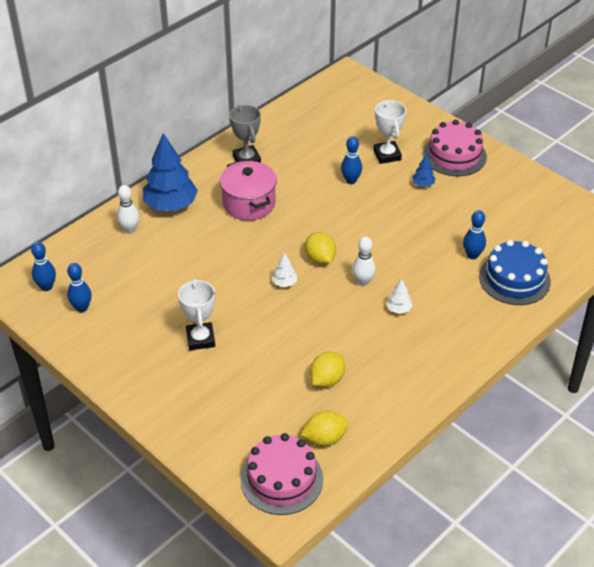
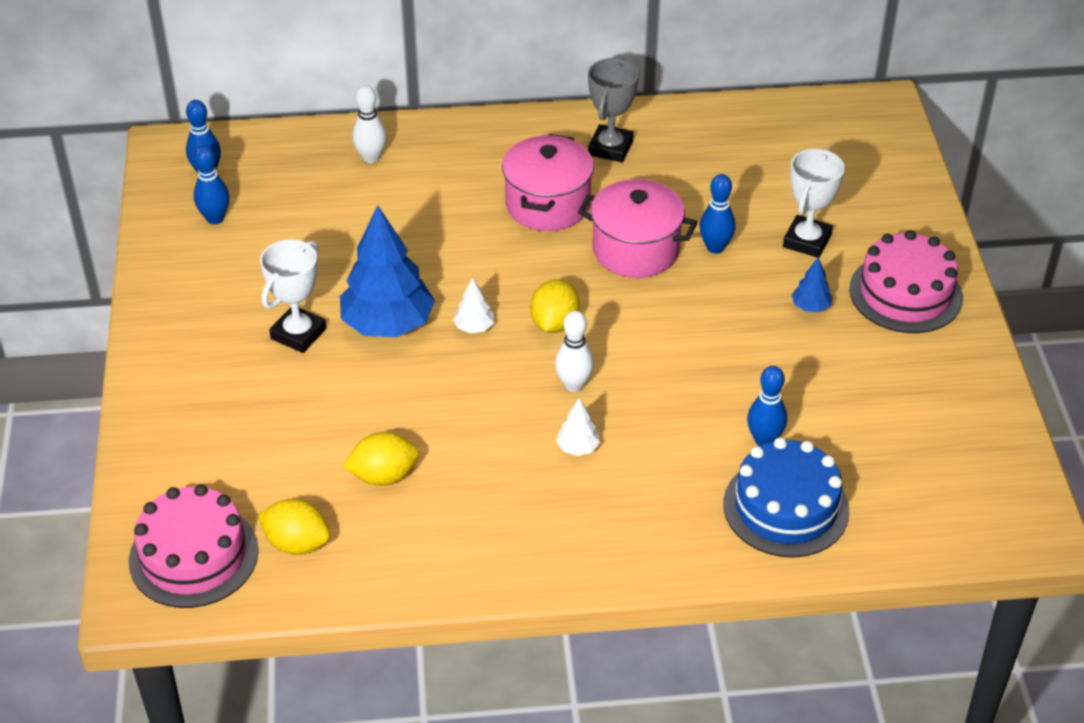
camera: 40 degrees right, 0 degrees up
blue tree [143,133,198,211] -> blue tree moved to [340,205,435,337]
none -> pink pot [578,179,698,278]

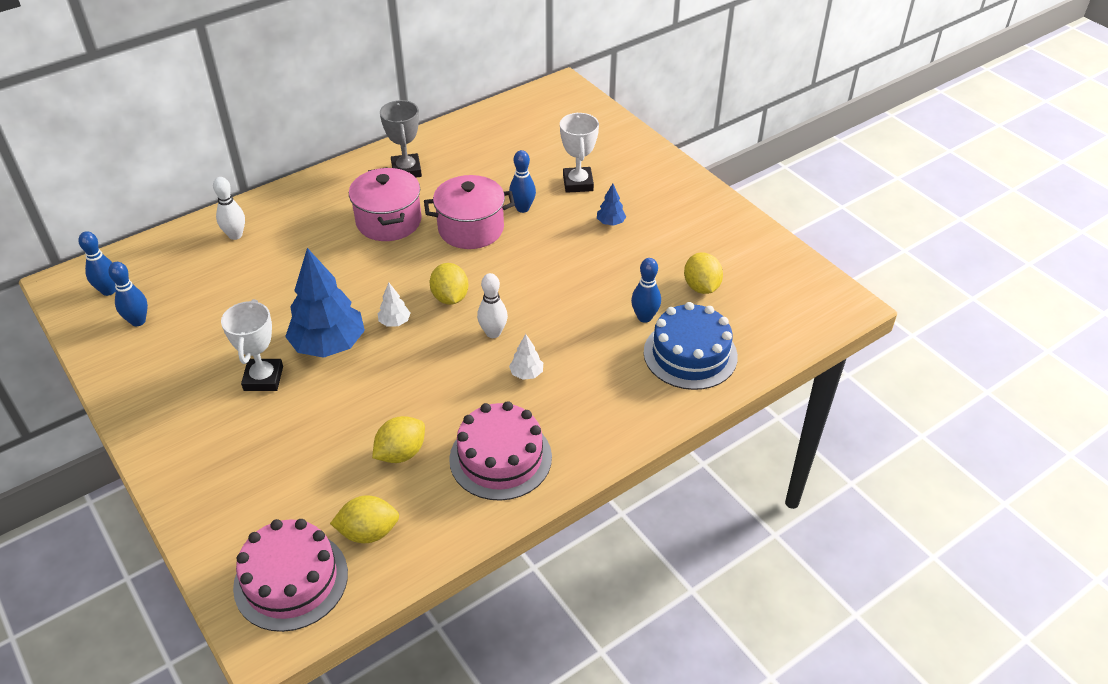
camera: 30 degrees left, 0 degrees up
pink cake [849,230,963,333] -> pink cake moved to [449,401,552,501]
none -> yellow lemon [684,252,723,294]

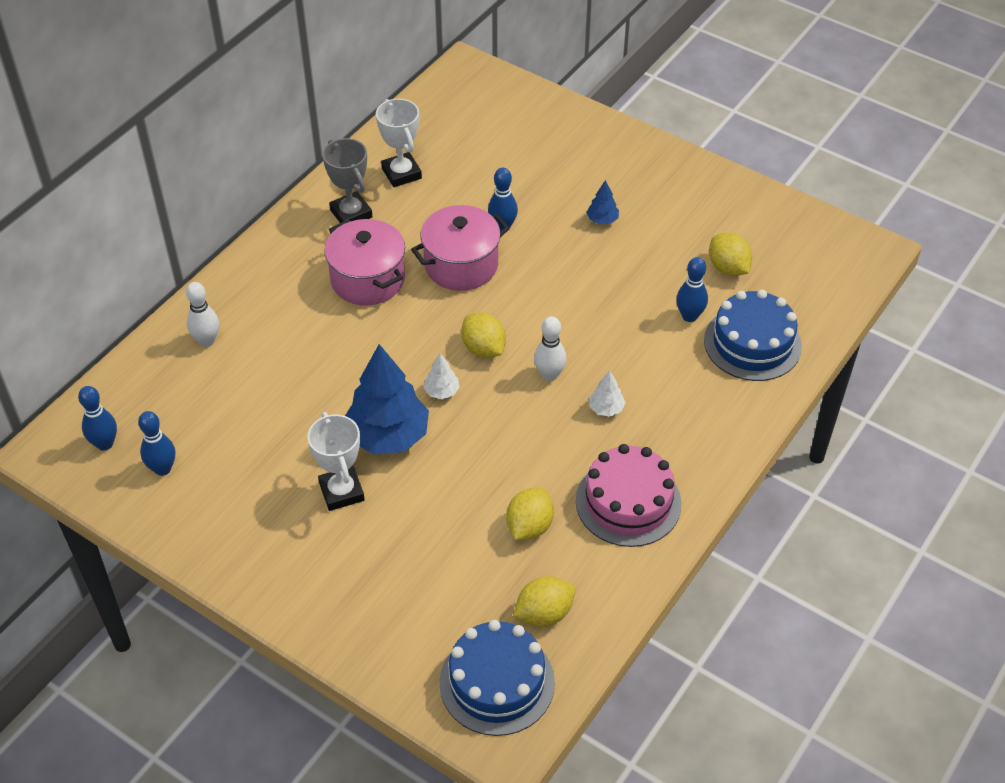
camera: 20 degrees left, 5 degrees up
pink cake [233,519,348,632] -> blue cake [439,620,555,736]
white trophy [560,113,599,193] -> white trophy moved to [376,99,422,187]

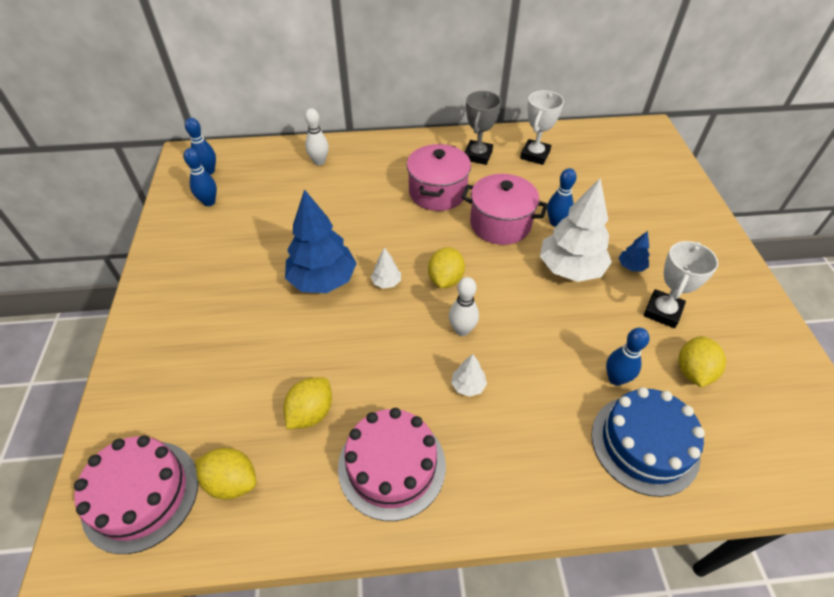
camera: 50 degrees right, 0 degrees up
white trophy [307,412,365,511] -> white trophy moved to [644,241,718,328]
blue cake [439,620,555,736] -> pink cake [74,436,198,554]
yellow lemon [506,488,554,540] -> yellow lemon turned 45 degrees counterclockwise [283,377,332,429]
none -> white tree [540,178,612,282]

